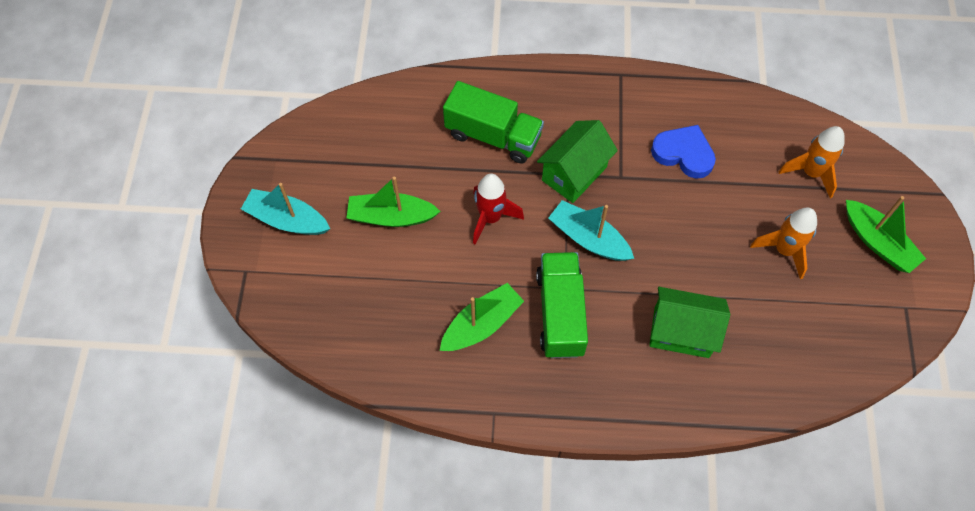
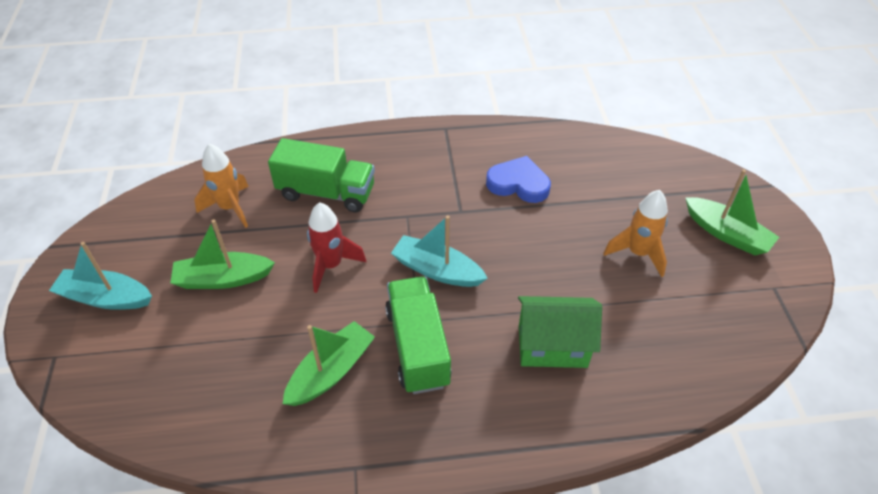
camera: 10 degrees left, 15 degrees down
green house [537,120,618,203] -> none
orange rocket [779,126,844,198] -> orange rocket moved to [194,144,249,228]

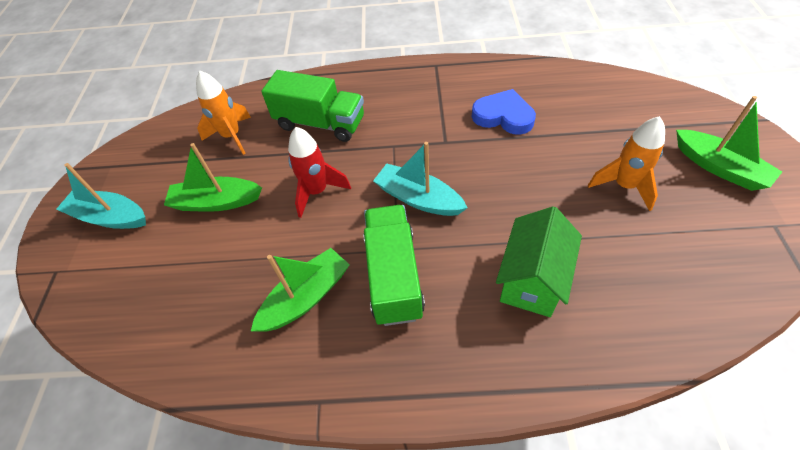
camera: 10 degrees right, 5 degrees up
green house [518,296,602,368] -> green house turned 75 degrees counterclockwise [496,206,582,317]

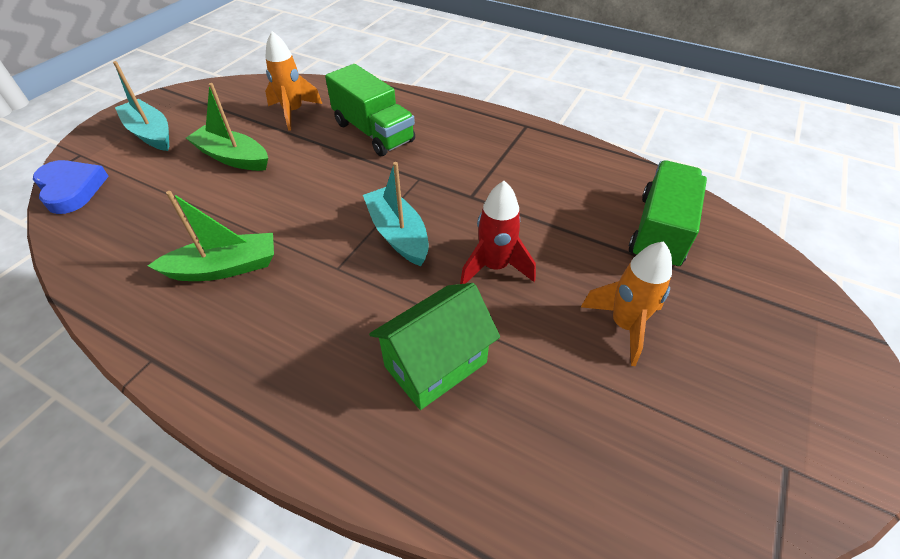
camera: 25 degrees right, 5 degrees down
red rocket [288,127,351,218] -> red rocket moved to [460,181,536,284]
green truck [363,205,425,326] -> green truck moved to [629,160,707,266]
blue heart [472,89,536,135] -> blue heart moved to [33,160,109,214]
green boat [676,96,782,191] -> none

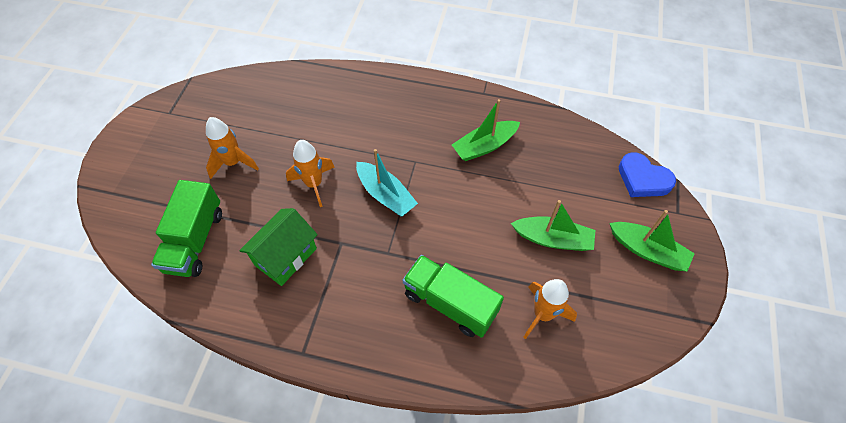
camera: 165 degrees right, 10 degrees up
turquoise boat [113,61,169,151] -> green boat [609,210,695,272]
green house [369,283,500,410] -> green house moved to [239,208,318,286]
red rocket [460,181,536,284] -> orange rocket [286,140,335,207]

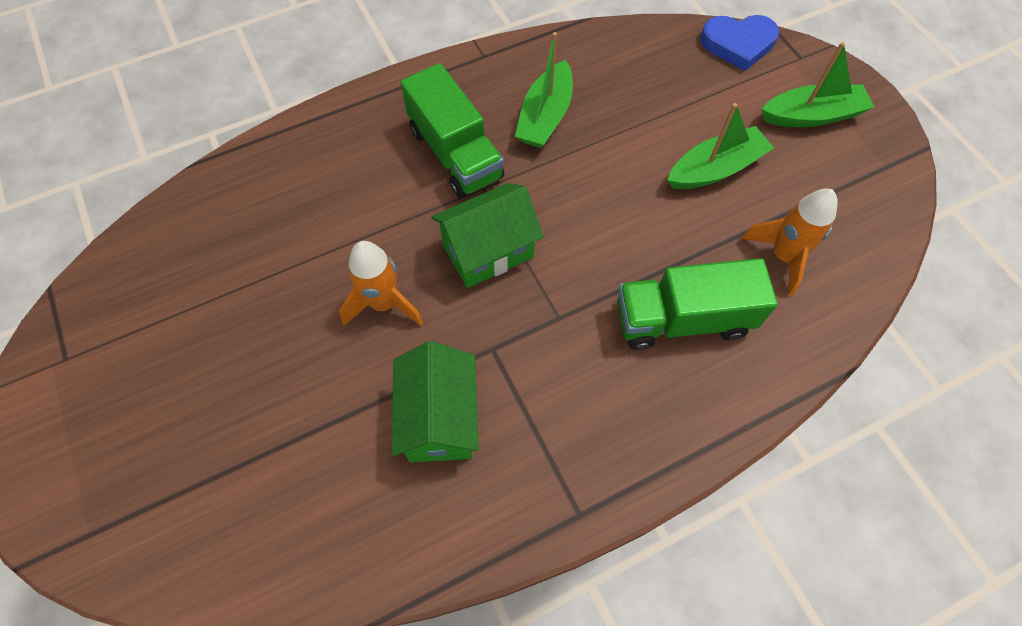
camera: 40 degrees left, 5 degrees up
green truck [151,180,222,277] -> green truck moved to [401,63,504,198]
orange rocket [206,117,259,179] -> none
turquoise boat [356,149,418,217] -> green house [432,183,543,288]

